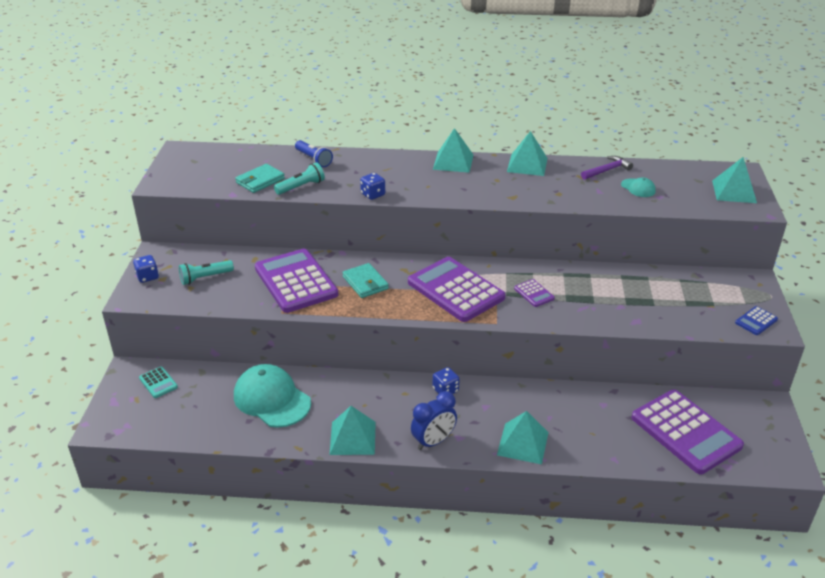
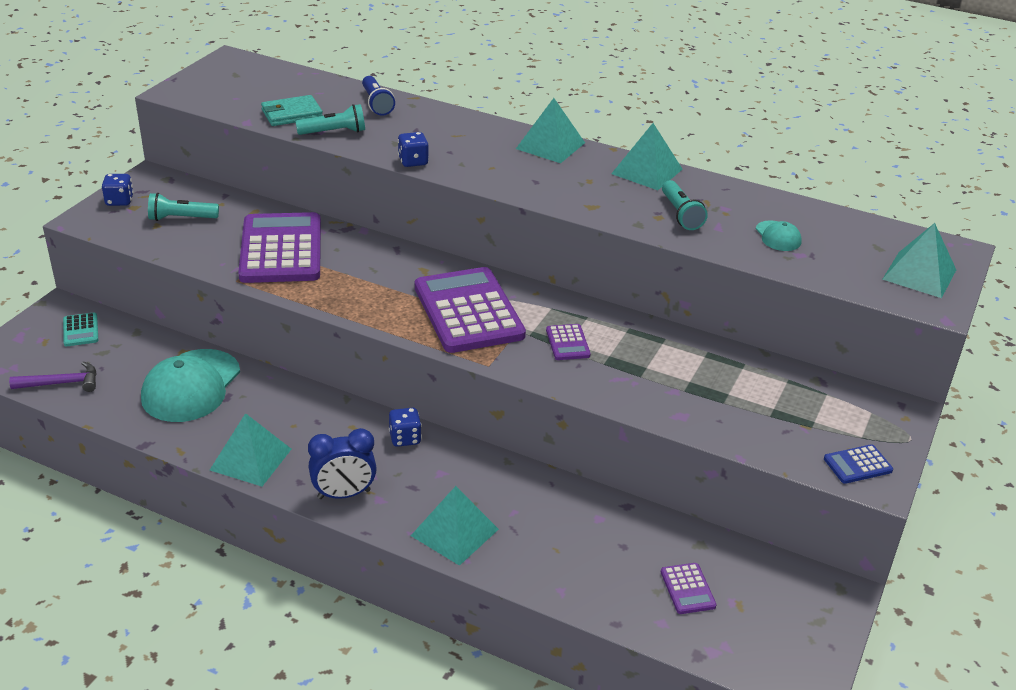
camera: 20 degrees right, 0 degrees up
turquoise cap [234,364,311,428] -> turquoise cap turned 135 degrees counterclockwise [141,349,240,422]
turquoise wallet [342,263,389,298] -> none
purple hammer [581,156,633,180] -> purple hammer moved to [9,361,97,392]
purple calculator [631,390,744,474] -> purple calculator [661,563,717,614], size x0.42
none -> turquoise flashlight [662,180,708,230]

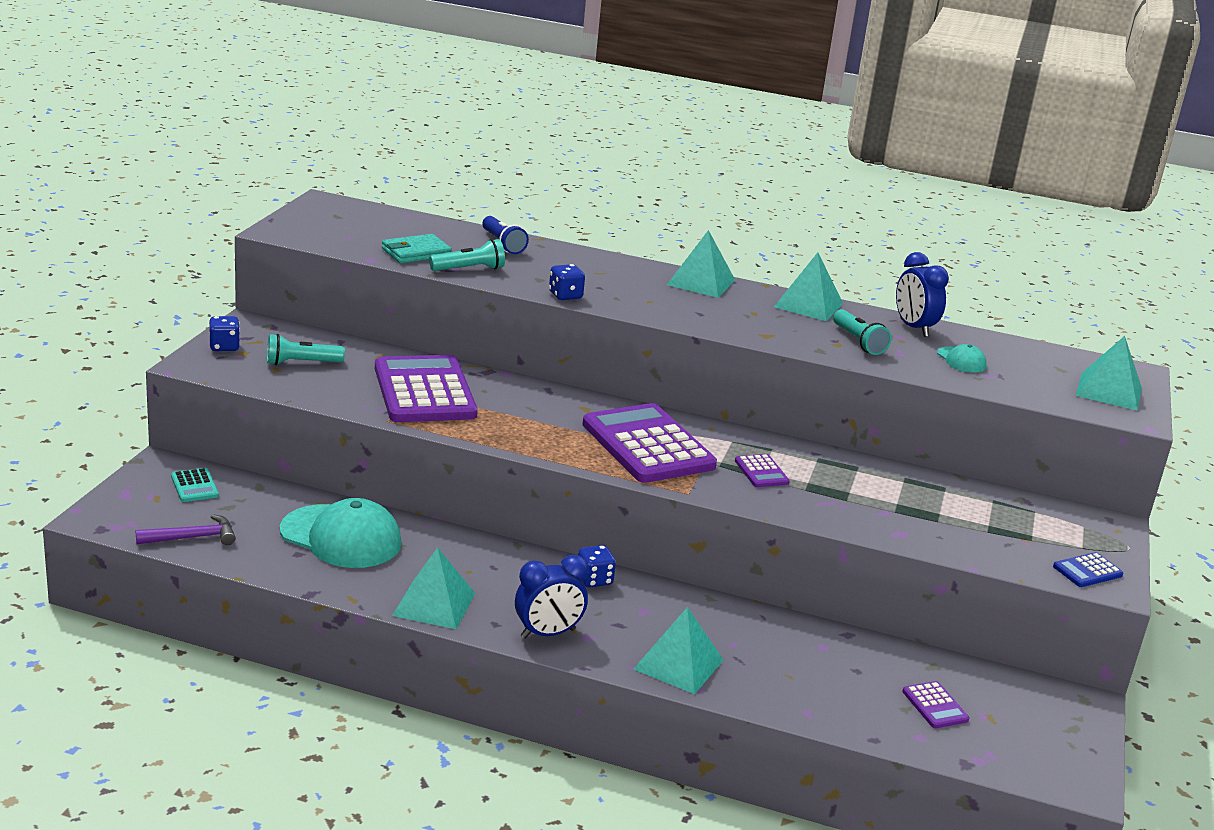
camera: 10 degrees left, 10 degrees down
turquoise cap [141,349,240,422] -> turquoise cap turned 75 degrees counterclockwise [280,498,402,568]
none -> blue clock [896,252,949,337]

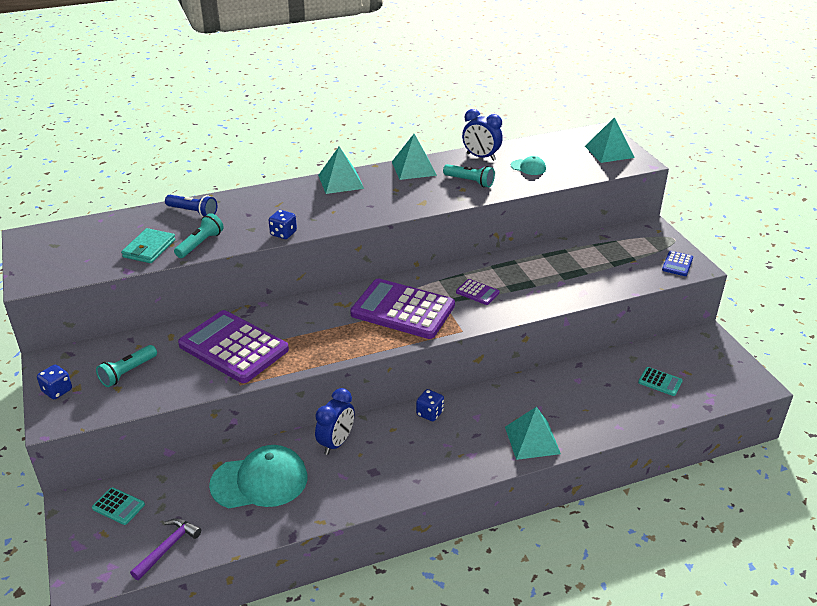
camera: 35 degrees left, 10 degrees up
turquoise pyramid [392,547,475,629] -> none
blue clock [515,555,589,639] -> blue clock moved to [315,388,354,455]
purple calculator [902,681,969,728] -> turquoise calculator [638,367,683,396]

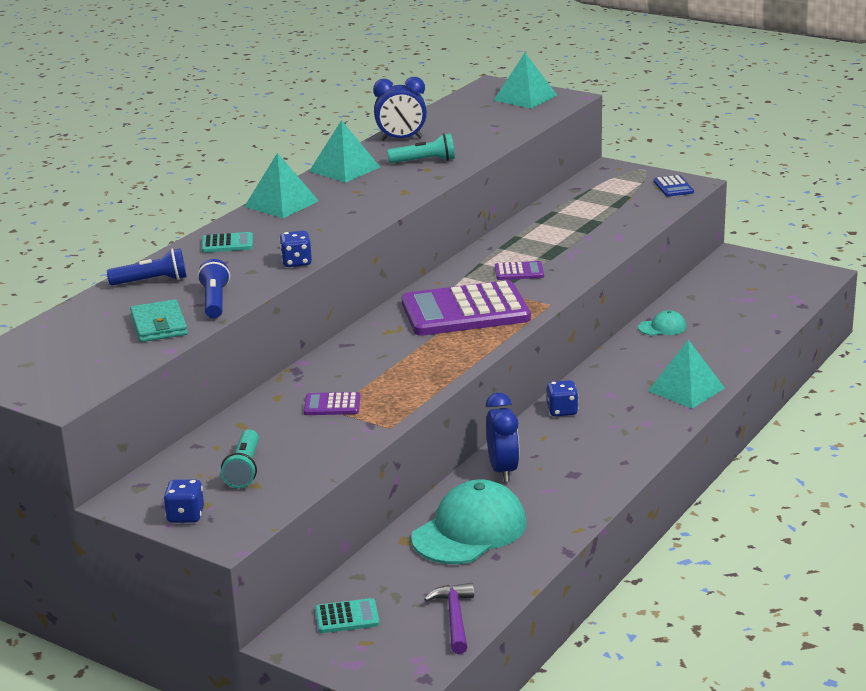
camera: 35 degrees left, 10 degrees down
turquoise flashlight [174,213,224,258] -> blue flashlight [197,259,230,318]
purple calculator [178,310,289,383] -> purple calculator [304,392,360,415], size x0.42
turquoise cap [511,156,546,175] -> turquoise cap moved to [638,310,686,336]
turquoise calculator [638,367,683,396] -> turquoise calculator moved to [202,232,253,253]

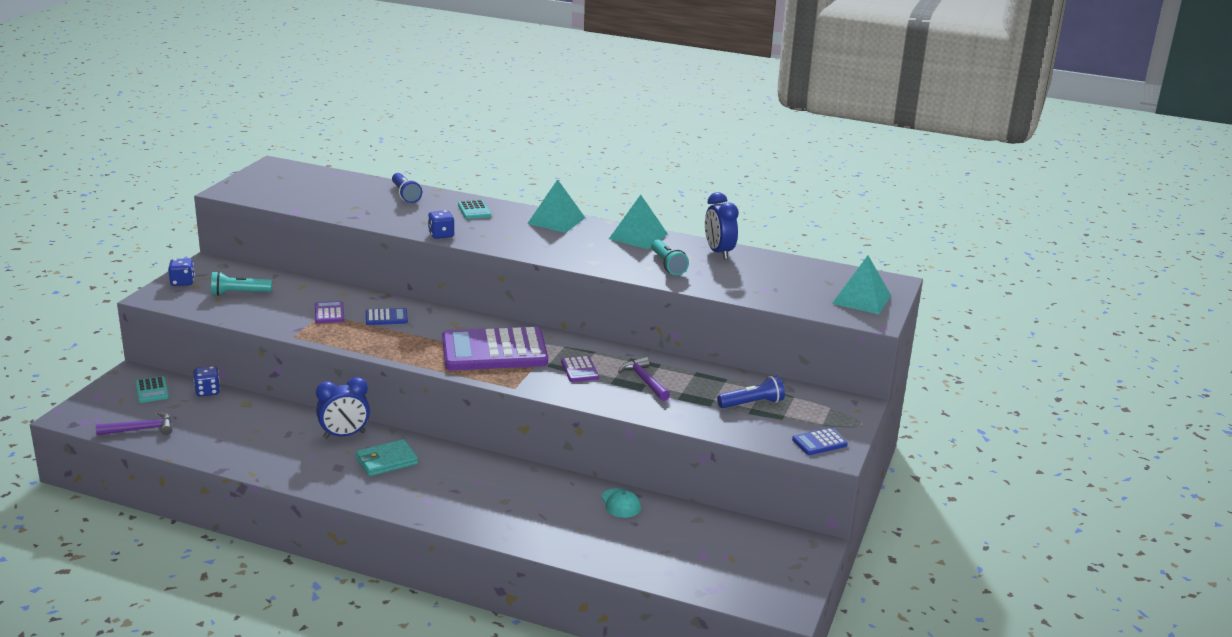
camera: 75 degrees right, 0 degrees up
turquoise wallet [130,299,188,342] -> turquoise wallet moved to [356,439,418,476]
blue flashlight [197,259,230,318] -> blue flashlight moved to [717,376,785,408]
purple calculator [402,280,531,336] -> purple calculator turned 75 degrees counterclockwise [442,326,548,371]
turquoise cap [411,479,526,564] -> none
blue dice [547,380,578,416] -> blue dice moved to [193,366,220,397]
turquoise pyramid [648,340,725,408] -> none
none -> blue calculator [366,308,408,325]
none -> purple hammer [618,357,670,401]

